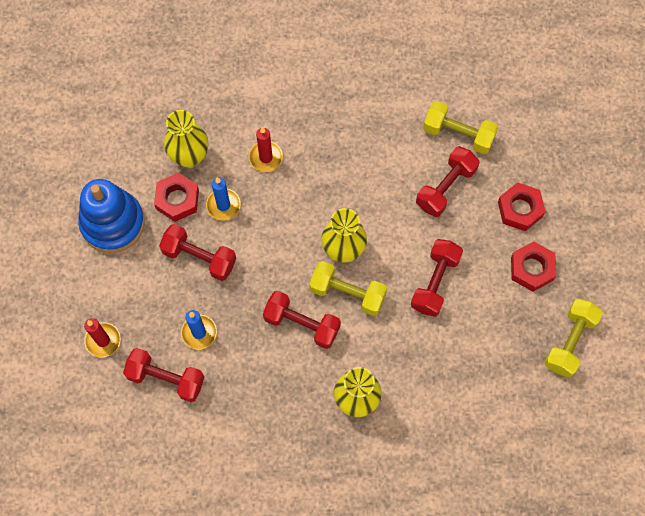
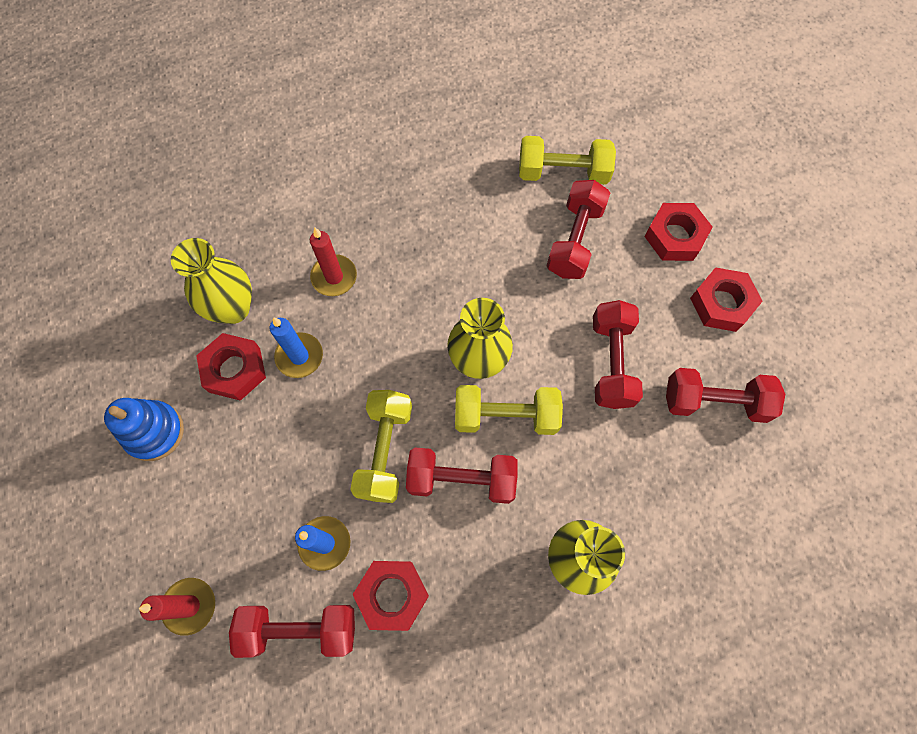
camera: 20 degrees left, 0 degrees up
blue stacking toy [78,179,145,253] -> blue stacking toy [104,398,184,461], size x0.65
red dumbbell [159,224,236,281] -> red dumbbell moved to [666,368,785,423]
yellow dumbbell [544,299,603,377] -> yellow dumbbell moved to [350,390,412,503]
none -> red nut [353,561,429,631]

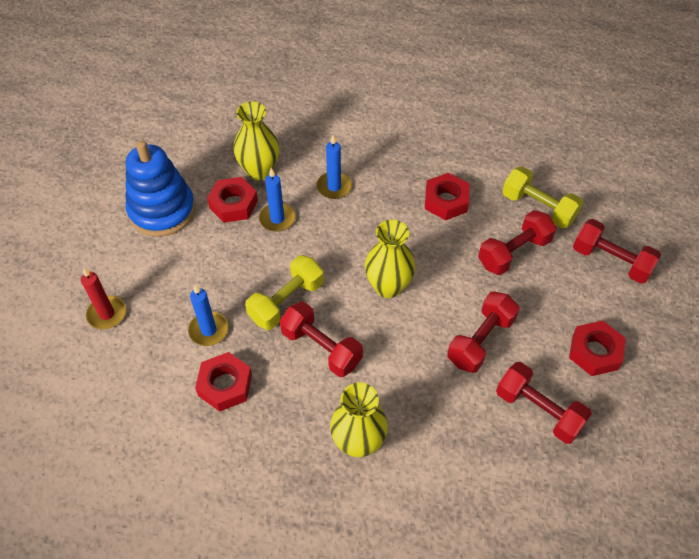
camera: 35 degrees right, 15 degrees down
blue stacking toy [104,398,184,461] -> blue stacking toy [126,141,195,237], size x1.55
red dumbbell [229,605,355,658] -> red dumbbell moved to [573,219,661,283]
red candle [310,227,357,296] -> blue candle [317,135,352,199]
yellow dumbbell [455,385,563,435] -> none
red nut [644,203,713,261] -> red nut moved to [425,173,469,220]

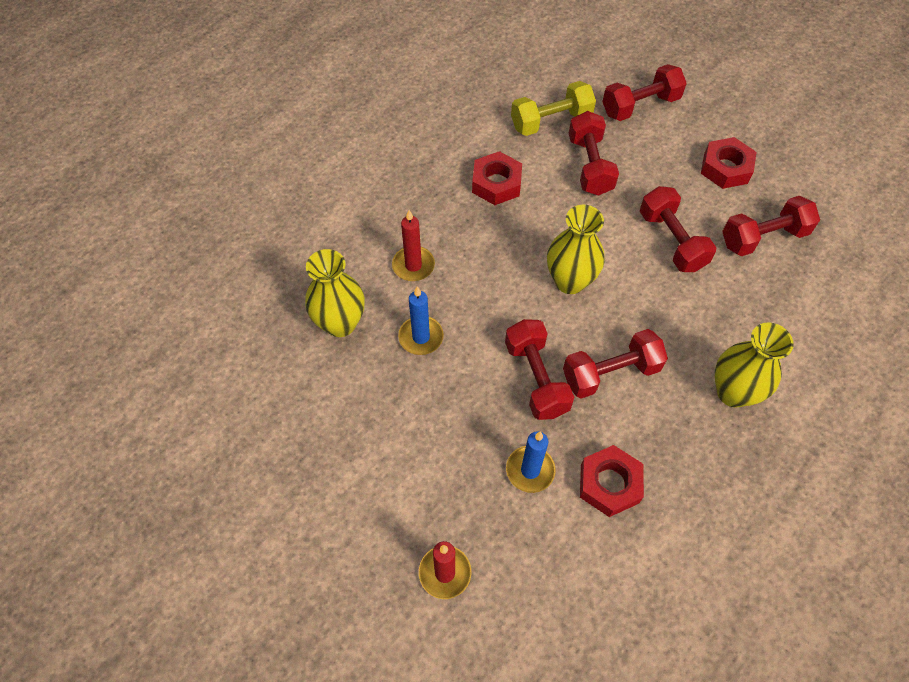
camera: 60 degrees left, 5 degrees up
blue stacking toy [126,141,195,237] -> none
red nut [207,177,258,223] -> none
yellow dumbbell [245,255,324,330] -> red dumbbell [505,319,574,420]
blue candle [317,135,352,199] -> red candle [392,210,435,281]

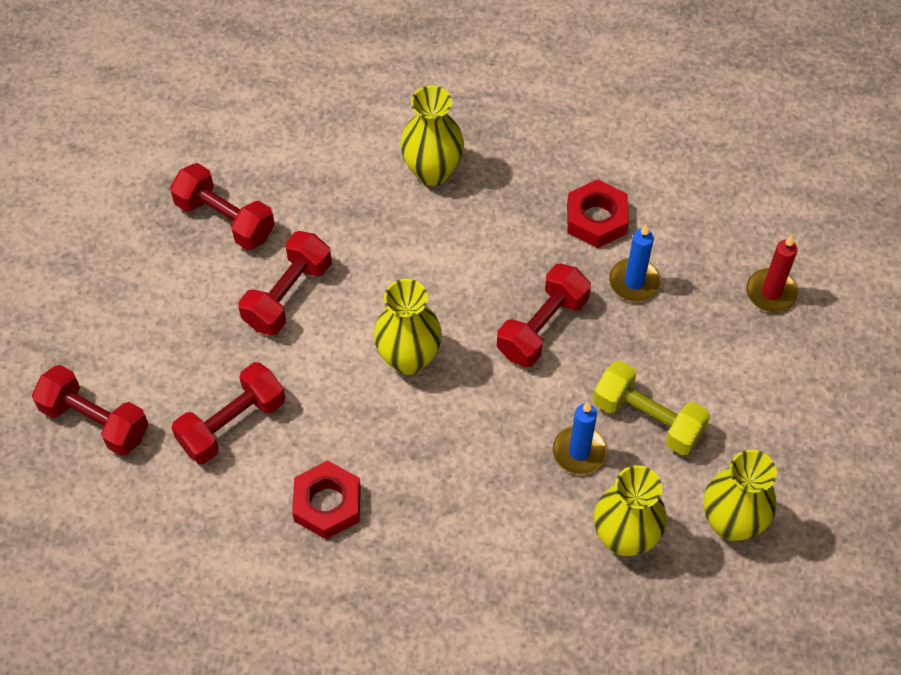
camera: 125 degrees left, 0 degrees up
red candle [392,210,435,281] -> none
yellow dumbbell [511,81,596,136] -> yellow dumbbell moved to [593,361,710,455]
red dumbbell [563,329,668,399] -> none
red nut [701,137,757,189] -> none
none -> yellow vase [703,450,777,541]

